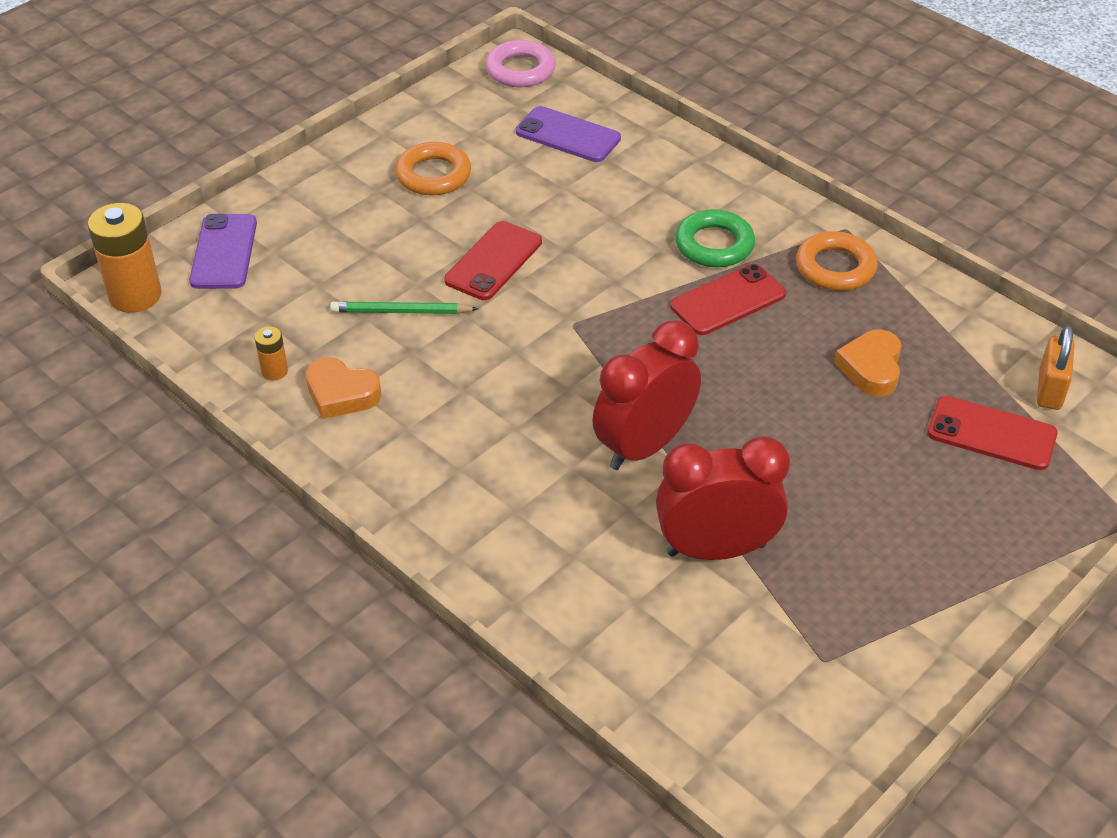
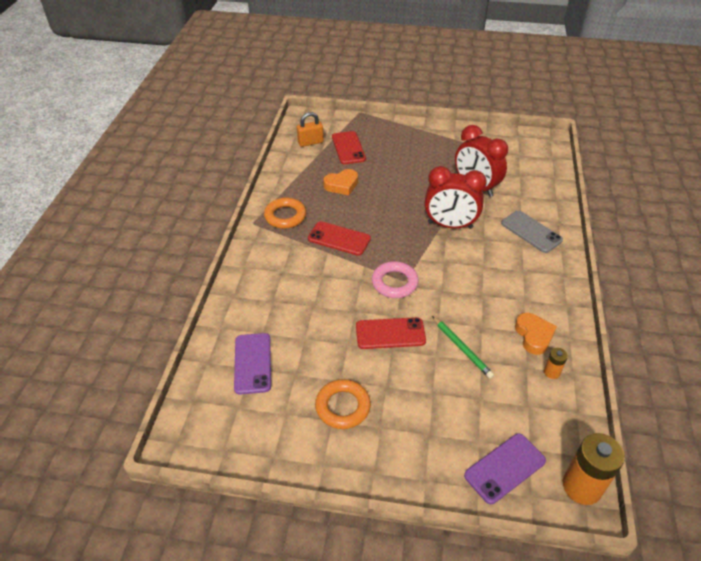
camera: 125 degrees left, 0 degrees up
pink ring [486,40,556,87] -> pink ring moved to [372,261,419,298]
green ring [675,209,755,267] -> none
none -> grey phone [501,211,563,253]

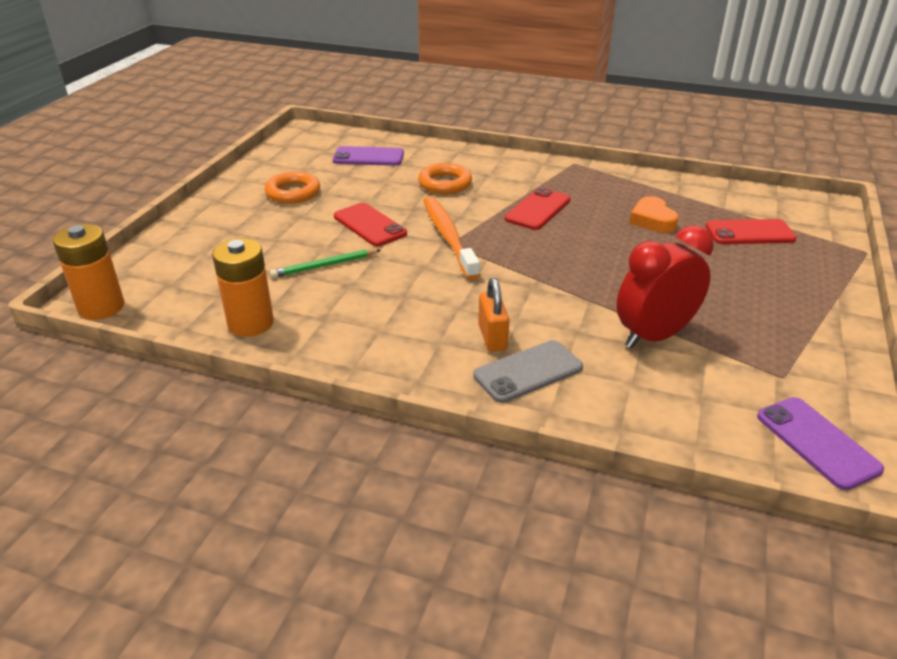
camera: 100 degrees right, 10 degrees down
orange ring [264,198,306,229] -> orange ring moved to [418,163,472,194]
orange padlock [297,112,324,147] -> orange padlock moved to [478,278,509,352]
red phone [356,317,426,349] -> red phone turned 45 degrees counterclockwise [334,203,407,246]
pink ring [372,261,419,298] -> orange toothbrush [423,196,480,280]
red clock [425,166,487,229] -> none
purple phone [464,433,546,504] -> purple phone moved to [757,397,884,490]
orange heart [515,313,557,355] -> none
orange battery [544,348,568,379] -> orange battery [212,238,274,337], size x2.07

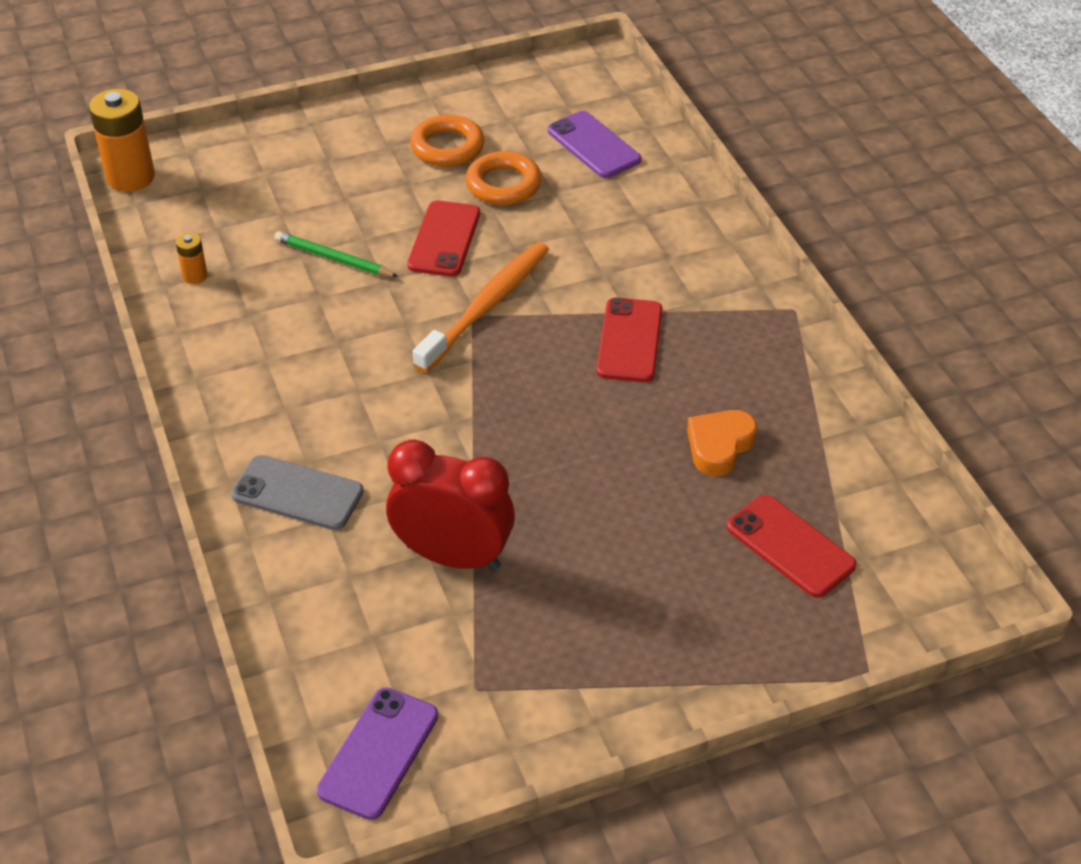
camera: 50 degrees right, 10 degrees up
orange battery [212,238,274,337] -> orange battery [176,233,208,284], size x0.48
orange ring [418,163,472,194] -> orange ring moved to [466,151,542,205]
orange padlock [478,278,509,352] -> none
red phone [505,187,571,230] -> red phone turned 75 degrees counterclockwise [597,298,662,382]

